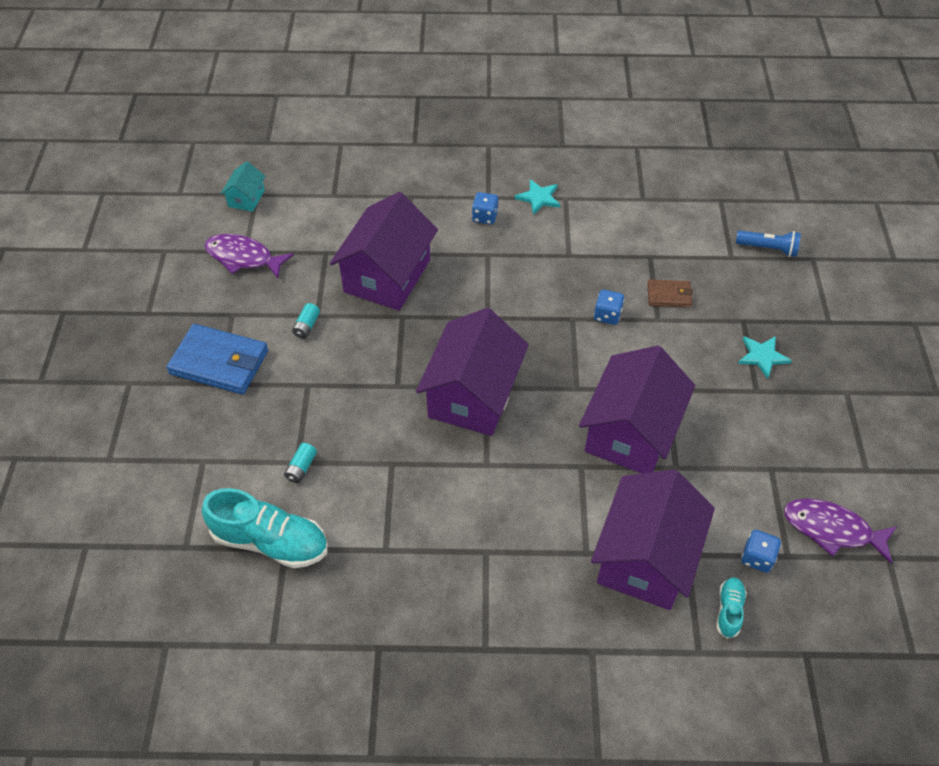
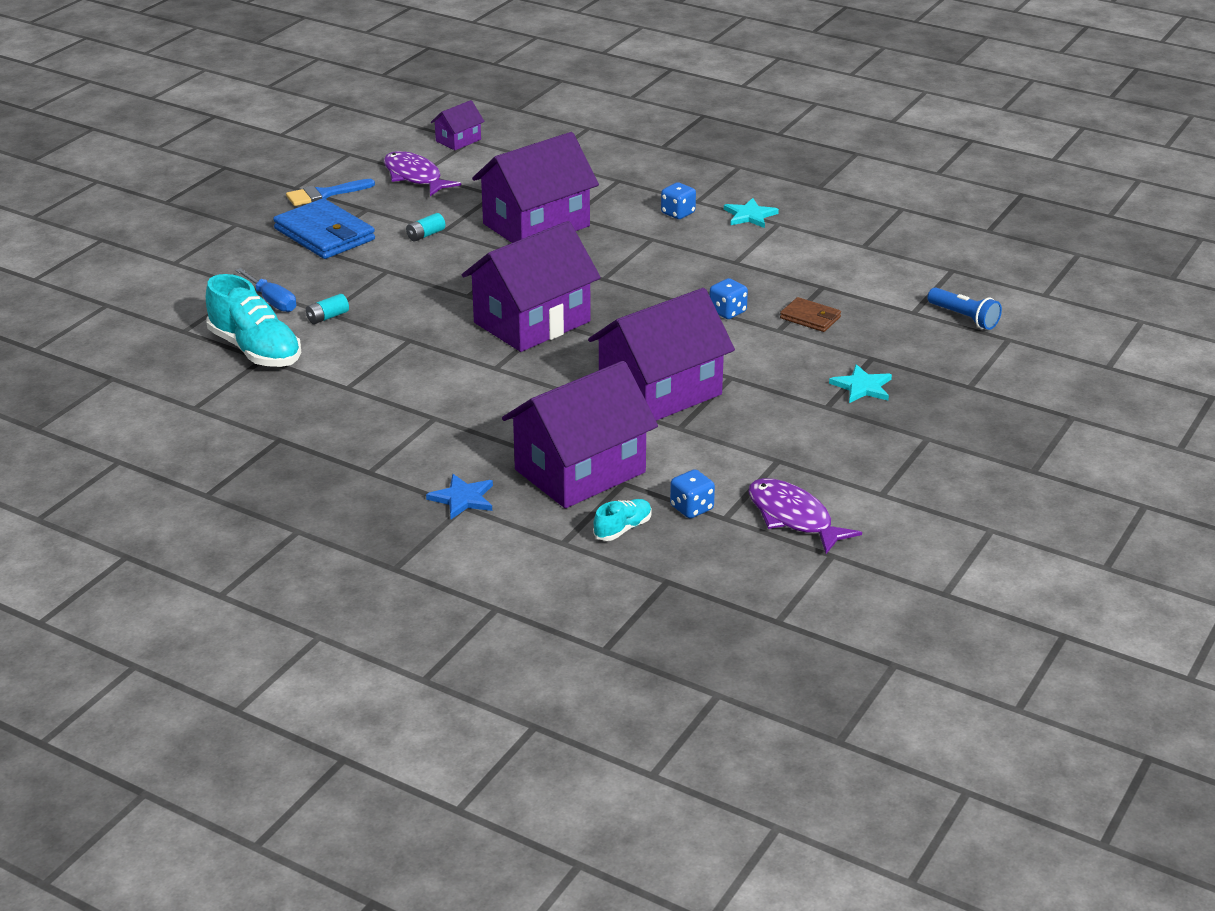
camera: 30 degrees right, 20 degrees down
turquoise house [221,161,266,212] -> purple house [431,100,485,150]
none -> blue screwdriver [235,268,296,312]
none -> blue brush [286,179,375,206]
none -> blue star [426,474,493,519]

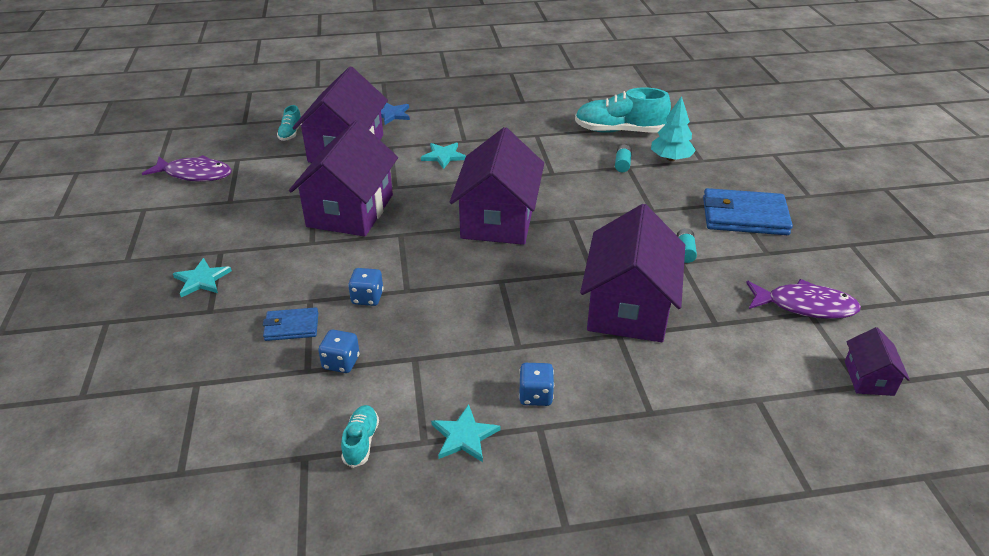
camera: 140 degrees right, 5 degrees up
blue screwdriver [235,268,296,312] -> turquoise tree [651,96,696,161]
blue brush [286,179,375,206] -> none
blue dice [670,469,715,518] -> blue dice moved to [318,330,360,373]
brown wallet [780,297,841,332] -> blue wallet [263,307,318,341]
blue flashlight [927,287,1002,330] -> none
none -> turquoise shoe [341,405,379,468]
none -> turquoise star [421,142,466,169]

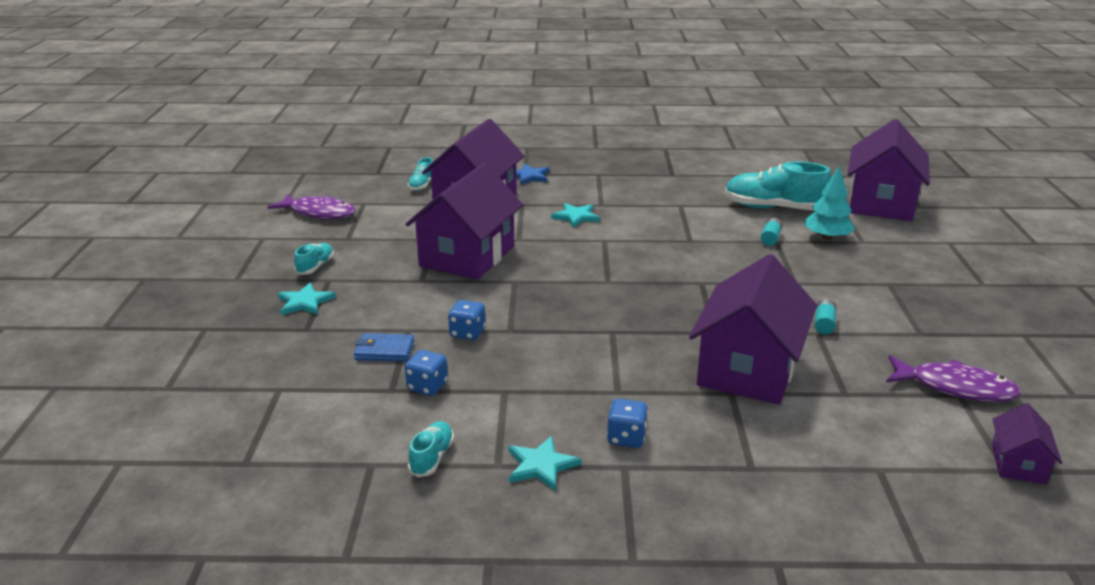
camera: 10 degrees right, 10 degrees down
purple house [450,127,544,245] -> purple house moved to [847,119,930,221]
blue wallet [703,188,793,235] -> none
none -> turquoise shoe [294,243,334,275]

